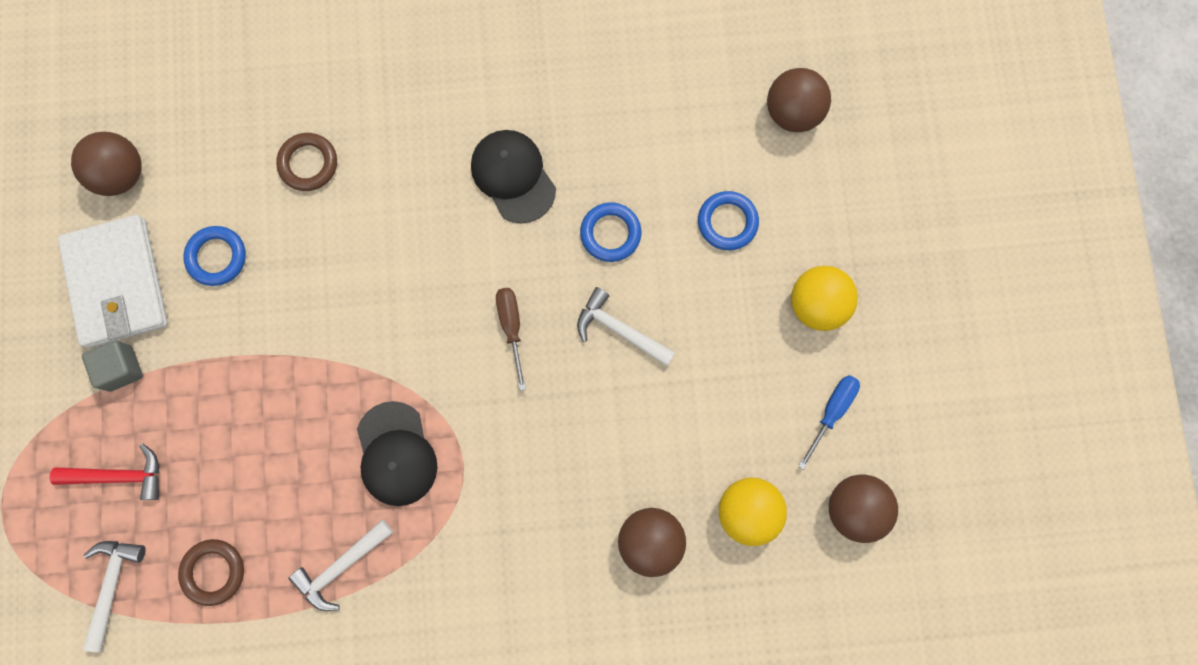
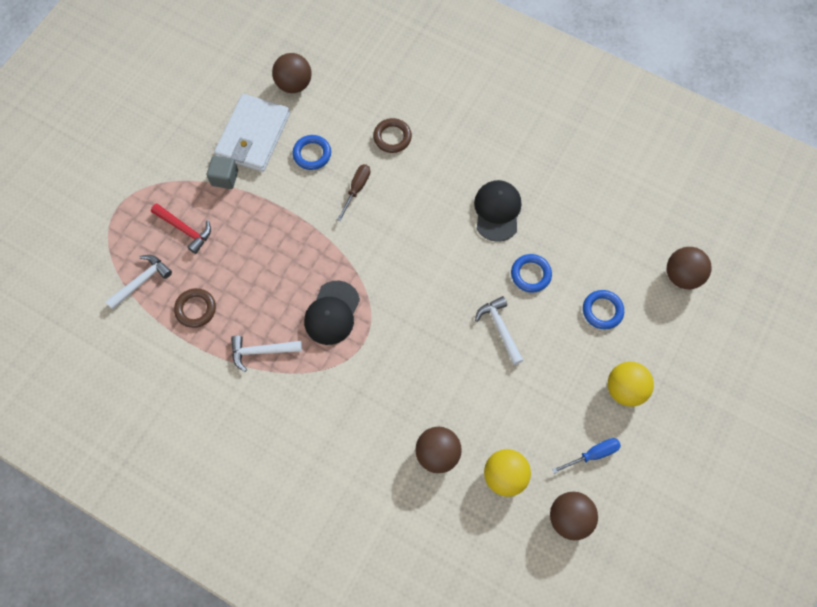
camera: 35 degrees right, 10 degrees down
brown screwdriver [496,288,526,391] -> brown screwdriver moved to [337,164,370,221]

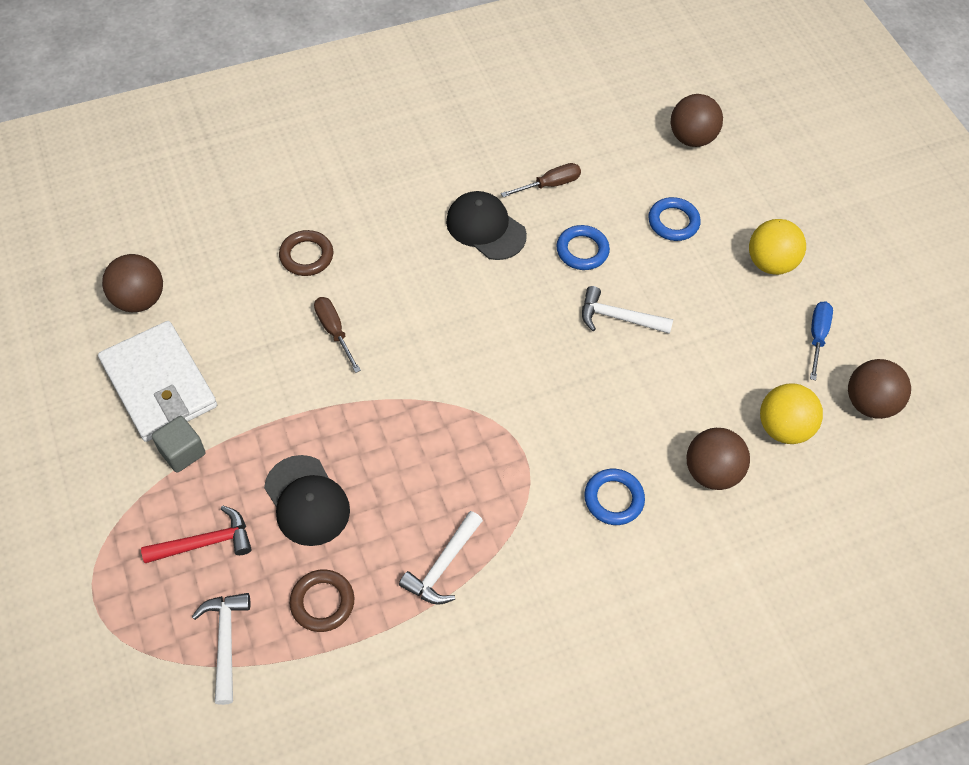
camera: 55 degrees left, 10 degrees down
blue ring [292,135,331,170] -> blue ring moved to [584,469,645,525]
black cap [304,281,360,345] -> black cap moved to [264,455,350,546]
none -> brown screwdriver [501,163,581,197]

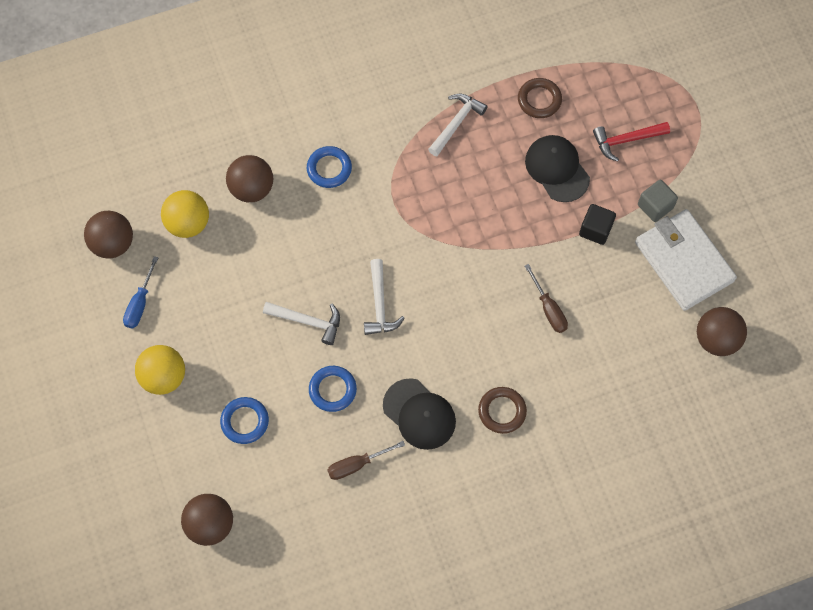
camera: 175 degrees left, 10 degrees up
white hammer [192,593,250,705] -> white hammer moved to [364,259,405,335]
brown ring [279,230,333,276] -> brown ring moved to [478,387,527,434]
none -> black cube [579,204,616,245]

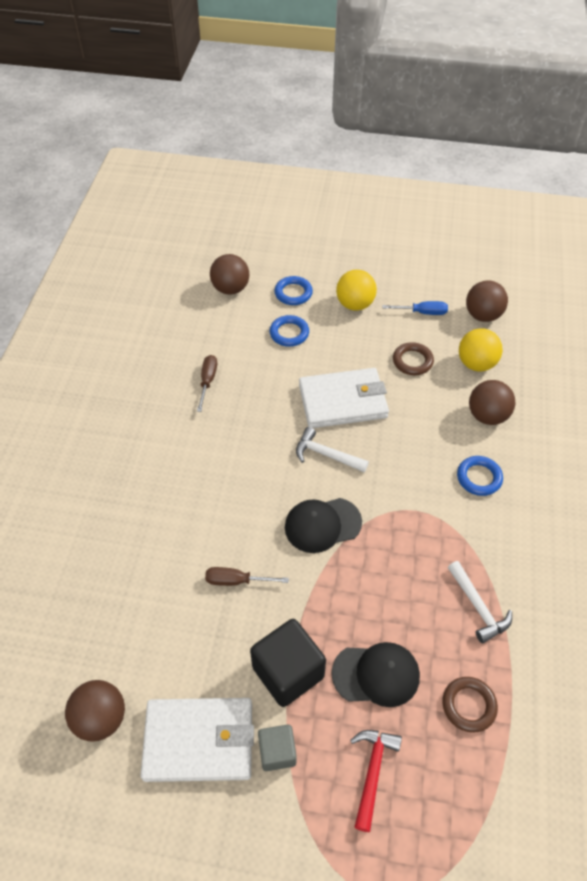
camera: 120 degrees right, 15 degrees down
blue screwdriver [123,256,158,328] -> blue screwdriver turned 135 degrees clockwise [382,301,448,315]
white hammer [263,302,340,345] -> white wallet [299,368,389,428]
blue ring [309,366,357,412] -> blue ring moved to [274,276,313,305]
black cap [383,378,456,450] -> black cap moved to [285,498,362,553]
brown ring [478,387,527,434] -> brown ring moved to [393,342,434,375]
black cube [579,204,616,245] -> black cube [250,619,326,707], size x1.72

